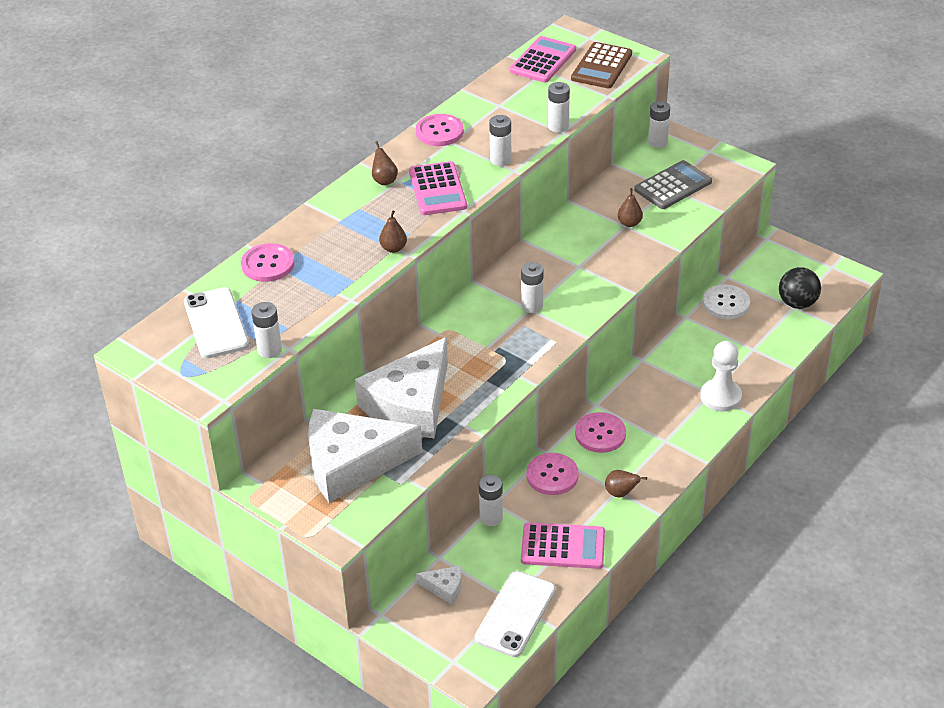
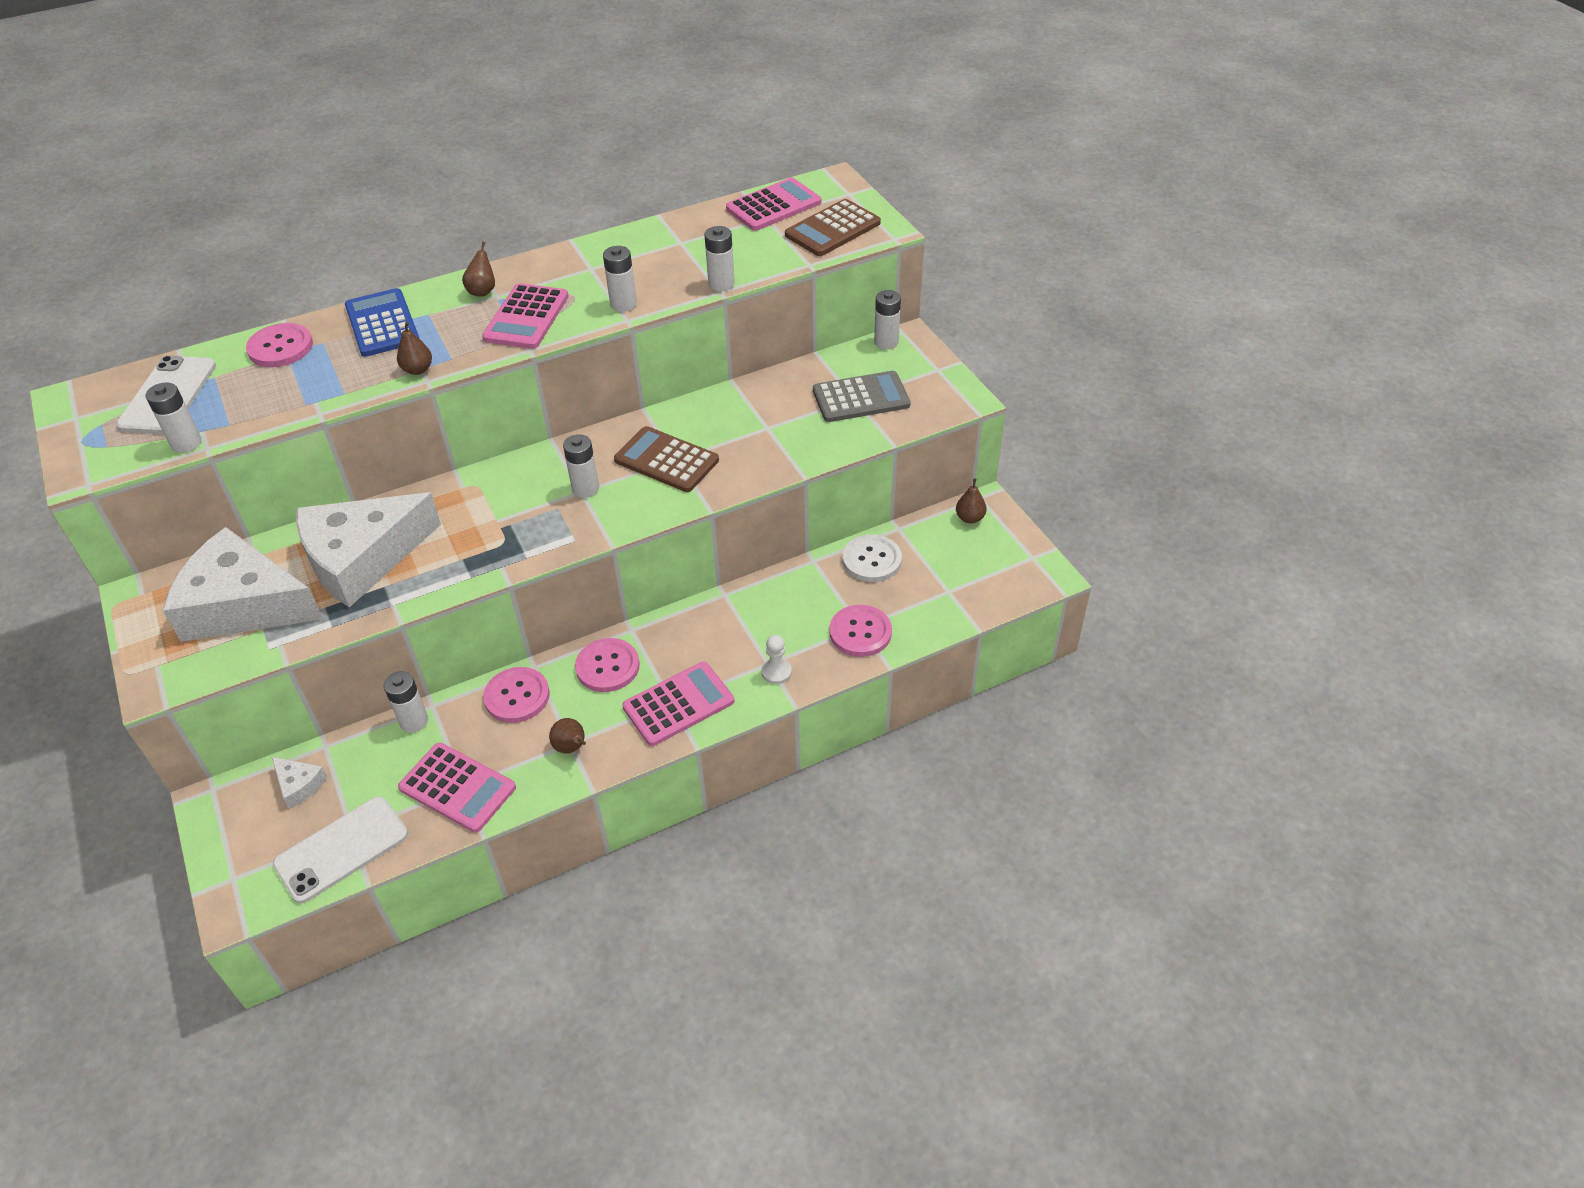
camera: 25 degrees right, 5 degrees up
pink button [416,114,464,146] -> pink button moved to [830,605,892,657]
brown pear [618,188,643,227] -> brown pear moved to [956,478,987,524]
white pawn [700,341,742,412] -> white pawn [761,635,792,684], size x0.57
black ball [779,267,821,309] -> none
none -> blue calculator [345,288,419,357]
none -> brown calculator [614,426,719,492]
none -> pink calculator [622,661,734,746]

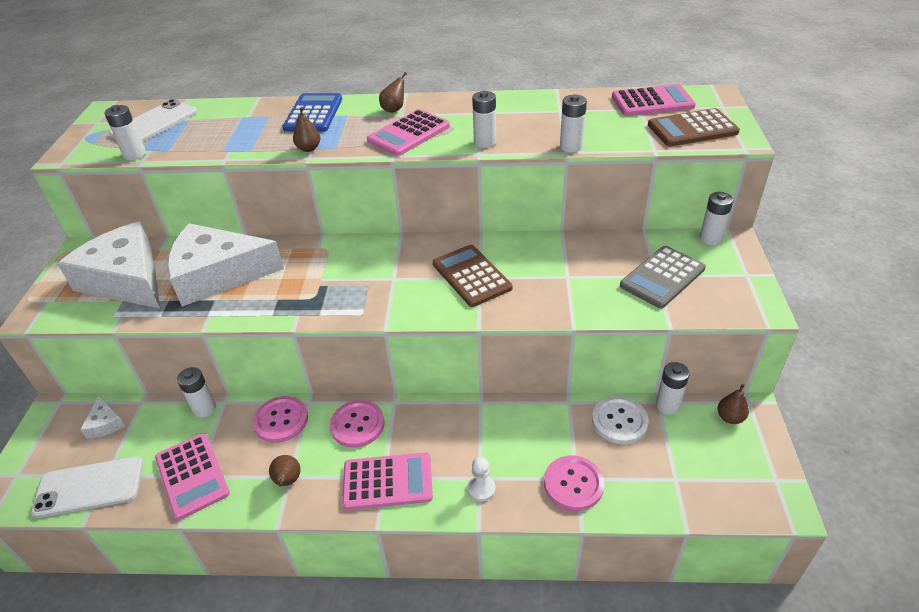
camera: 30 degrees right, 5 degrees down
pink button [246,323,313,367] -> none
white battery [563,434,599,498] -> white battery moved to [656,362,690,415]
grey calculator [813,371,911,422] -> grey calculator turned 120 degrees clockwise [620,246,706,308]

